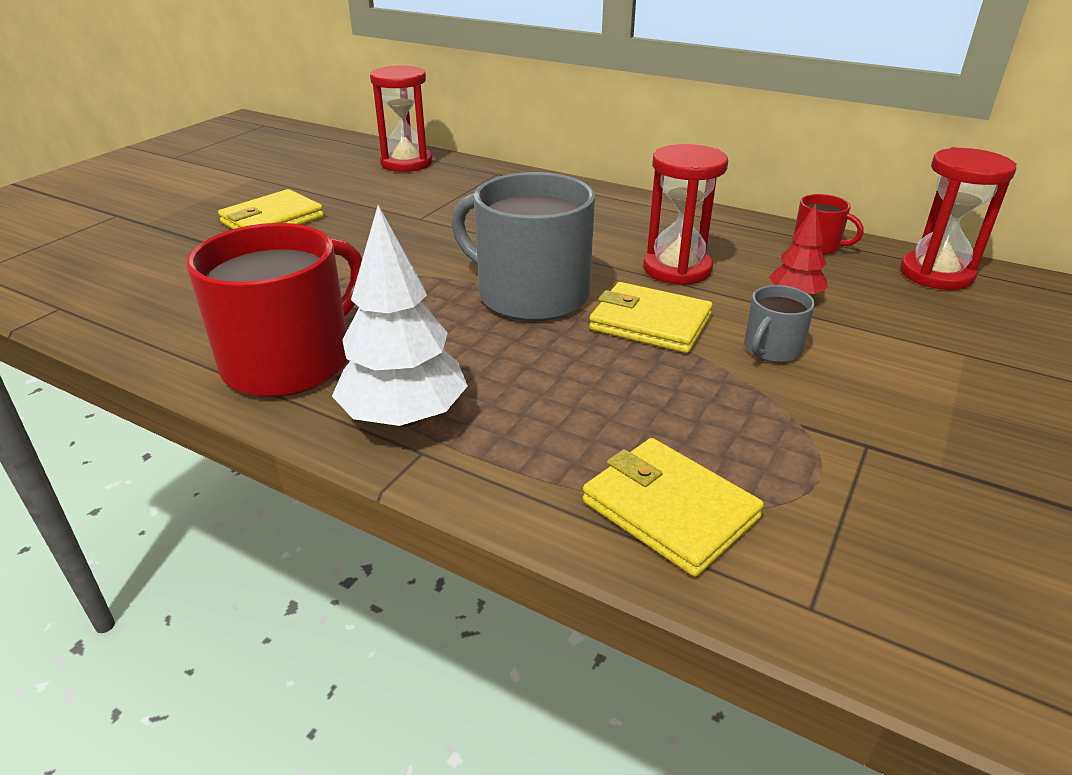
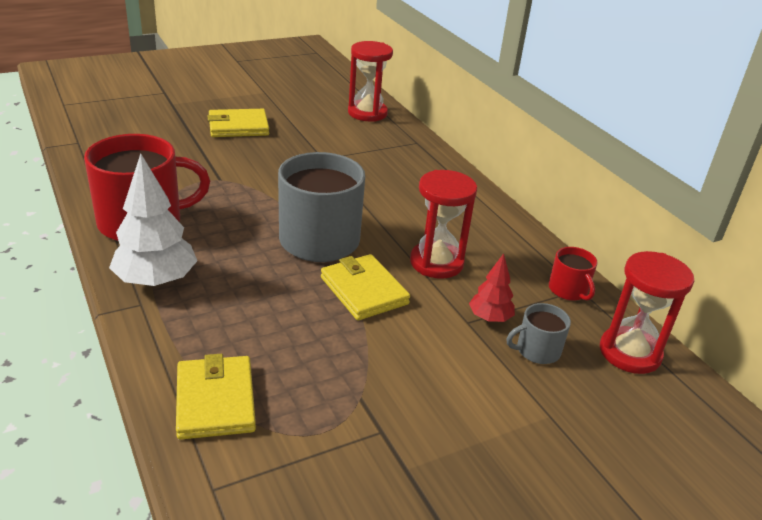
camera: 30 degrees right, 0 degrees up
grey mug [744,285,815,363] -> grey mug moved to [506,303,571,364]

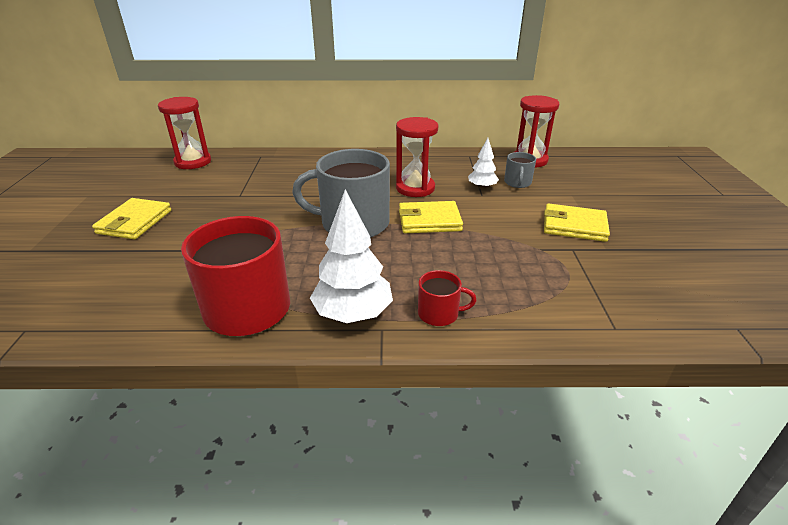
camera: 60 degrees left, 0 degrees up
yellow wallet [176,354,256,440] -> yellow wallet moved to [544,203,610,242]
red tree [469,254,515,322] -> white tree [468,138,499,189]
red mug [549,247,597,301] -> red mug moved to [418,270,477,326]

